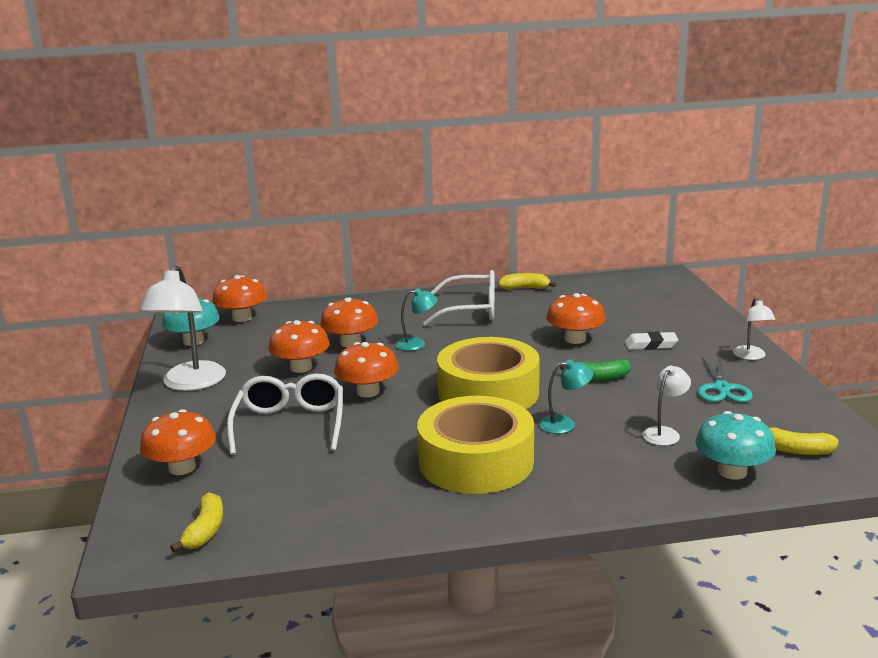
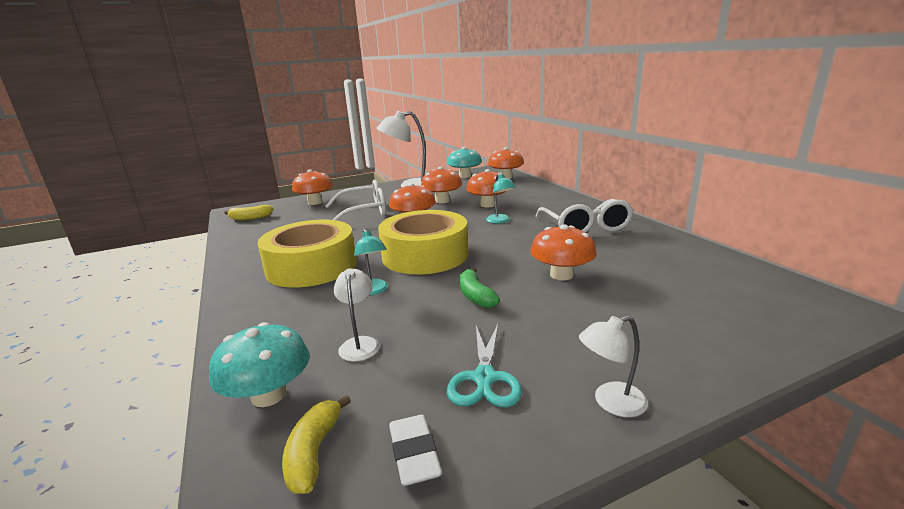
camera: 75 degrees right, 0 degrees up
yellow banana [498,273,556,290] -> none
white eraser [625,332,678,350] -> white eraser moved to [389,415,442,486]
white lamp [642,366,691,446] -> white lamp turned 120 degrees counterclockwise [334,268,380,361]
turquoise scissors [698,357,753,403] -> turquoise scissors turned 75 degrees counterclockwise [447,324,522,407]

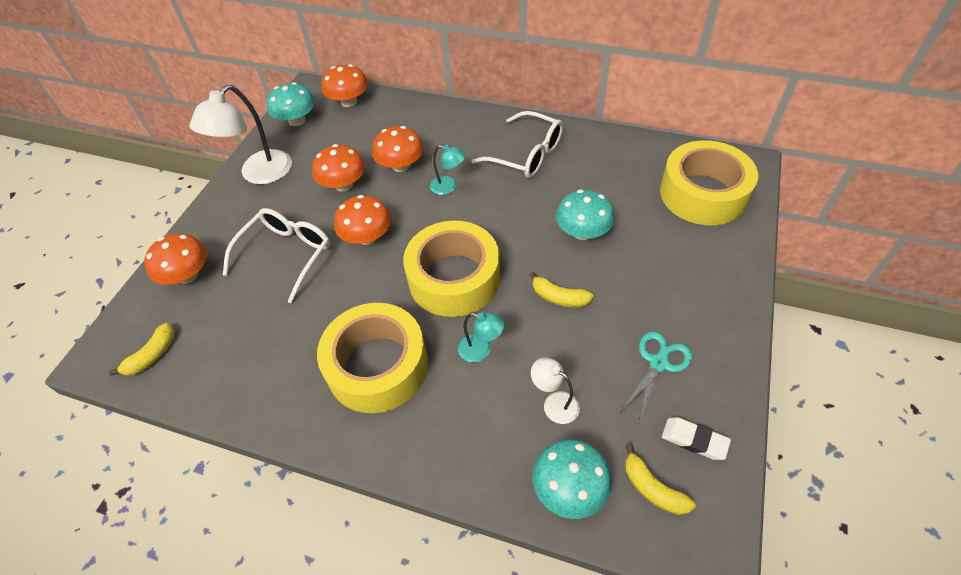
camera: 45 degrees left, 30 degrees up
turquoise scissors [447,324,522,407] -> turquoise scissors turned 105 degrees counterclockwise [621,331,692,423]
green banana [460,268,500,308] -> yellow banana [529,272,594,307]
orange mushroom [530,224,596,280] -> turquoise mushroom [556,189,614,240]
white lamp [579,316,648,417] -> none
none -> yellow tape [660,140,758,225]

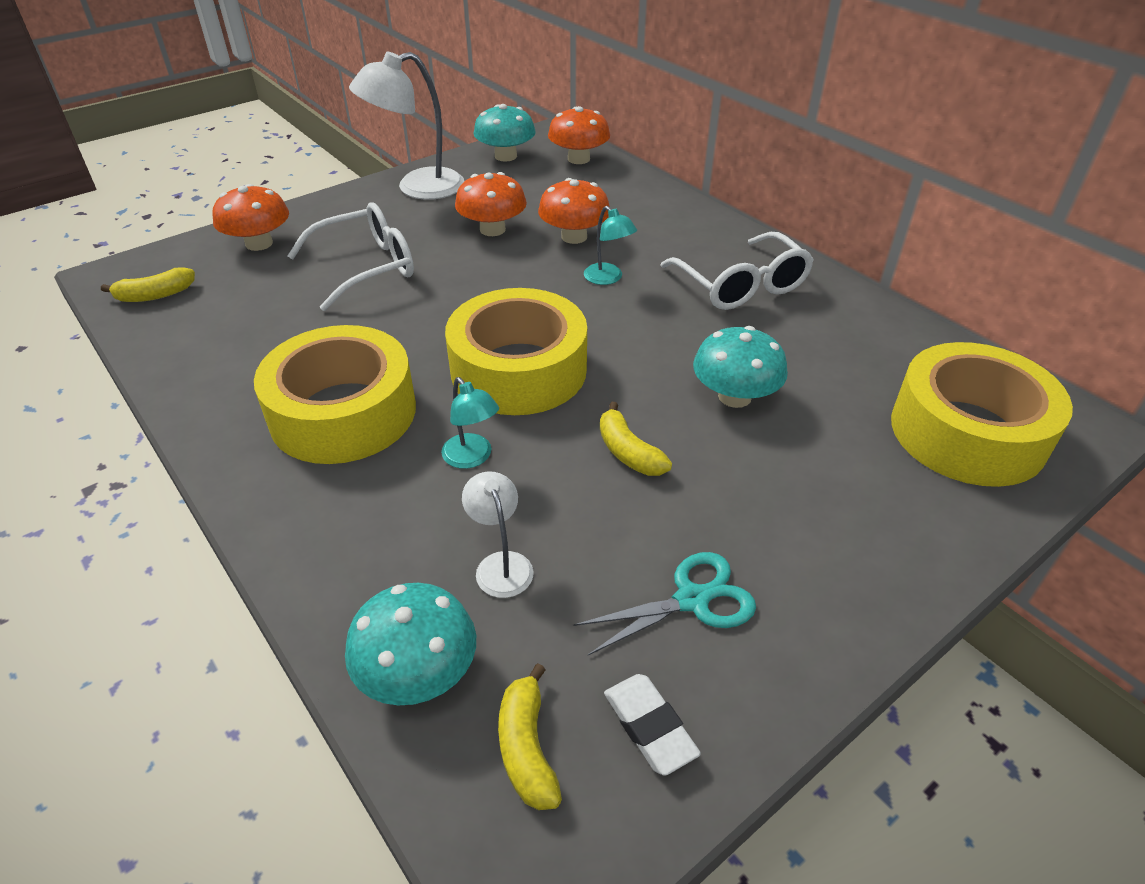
camera: 30 degrees right, 10 degrees down
orange mushroom [334,195,391,245] -> none

